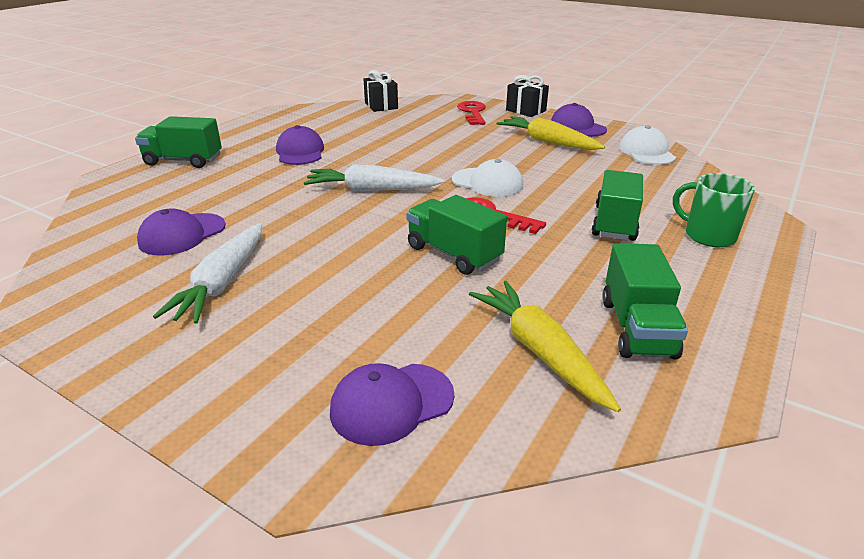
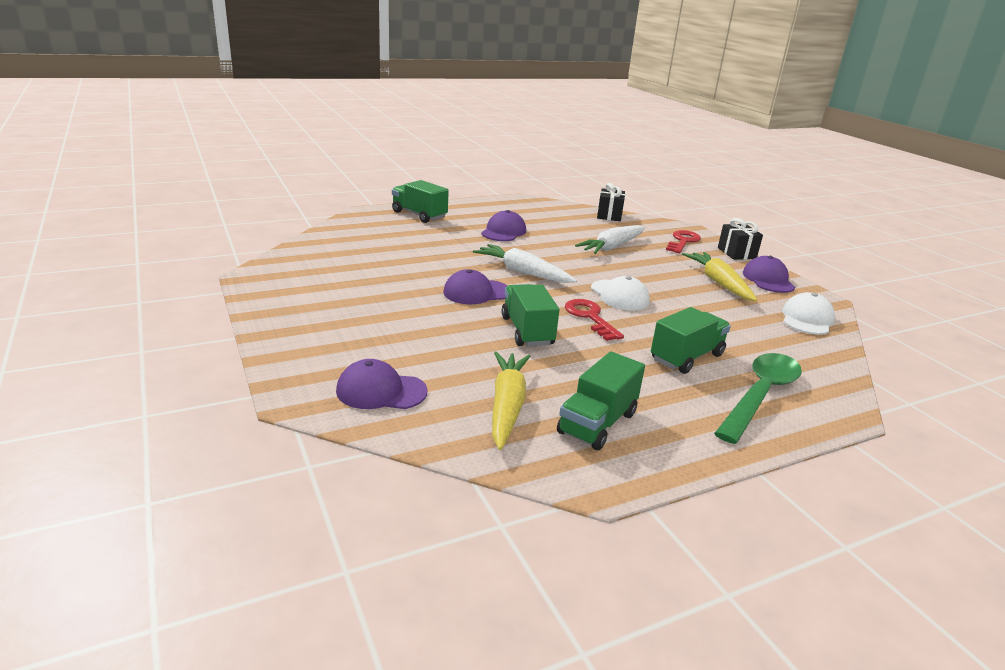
camera: 30 degrees right, 5 degrees down
purple cap [137,208,226,256] -> purple cap moved to [443,269,508,304]
white carrot [153,223,262,324] -> white carrot moved to [575,225,645,254]
green mug [673,173,755,247] -> green spoon [714,353,802,444]

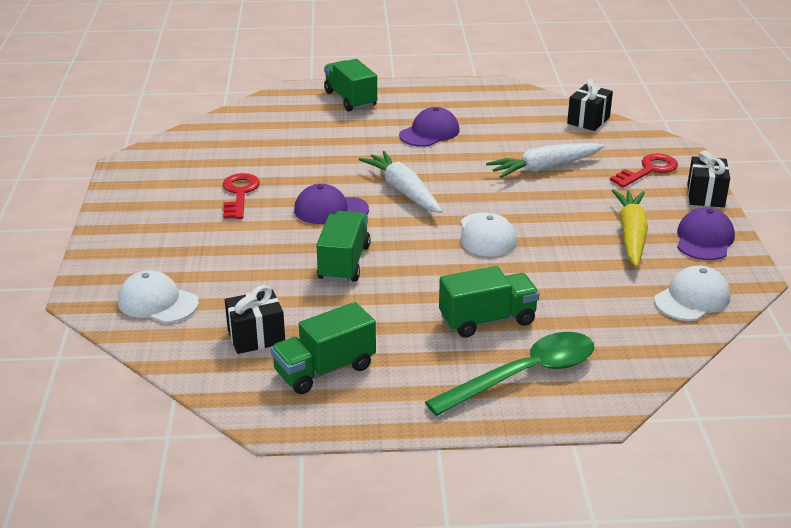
camera: 25 degrees right, 5 degrees up
purple cap [336,359,428,409] -> white cap [118,270,199,323]
yellow carrot [492,352,530,450] -> black gift [225,285,285,354]
red key [565,299,624,341] -> red key moved to [223,173,260,219]

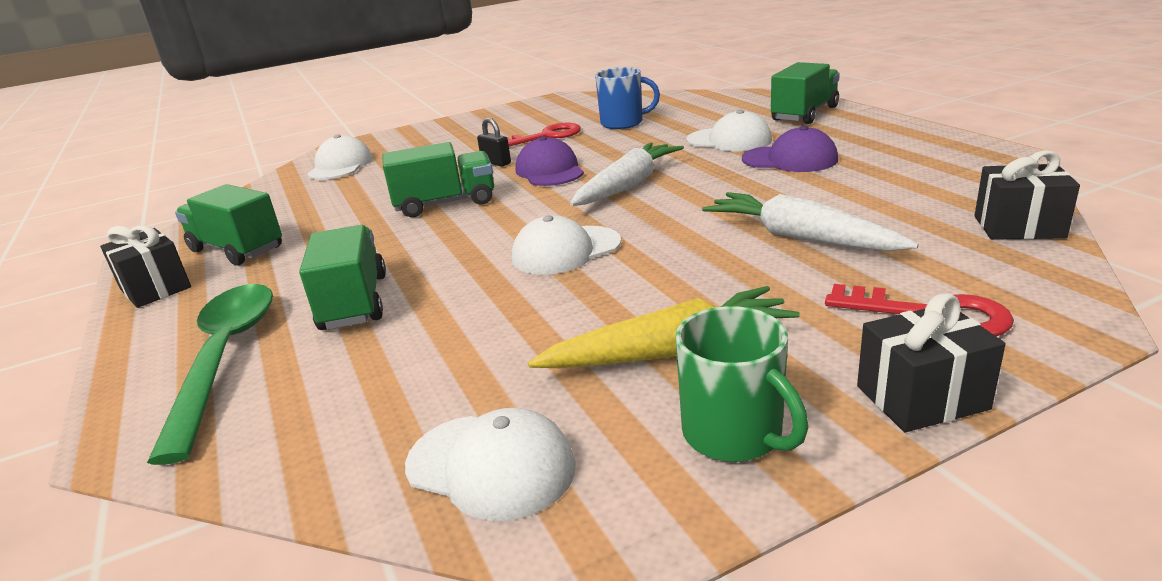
camera: 70 degrees right, 5 degrees down
black gift [225,285,285,354] -> black gift moved to [100,226,191,308]
green spoon [425,332,594,416] -> green spoon turned 135 degrees counterclockwise [147,284,273,465]
green truck [439,266,539,338] -> green truck turned 150 degrees counterclockwise [299,225,386,330]
purple cap [677,207,735,260] -> green mug [676,306,808,462]
none -> black padlock [477,117,511,167]
none -> blue mug [595,67,660,129]
none -> white cap [686,110,772,152]

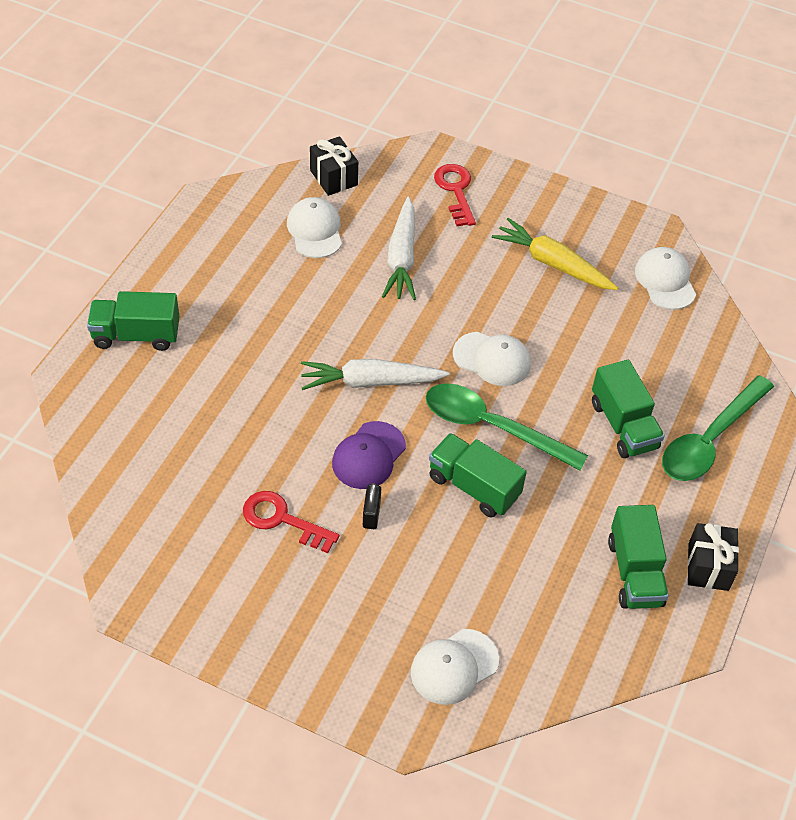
camera: 135 degrees left, 25 degrees up
green truck [299,225,386,330] -> green truck turned 60 degrees counterclockwise [592,360,665,458]
blue mug [595,67,660,129] -> none
green mug [676,306,808,462] -> none
white cap [686,110,772,152] -> white cap moved to [287,197,342,258]
purple cap [742,126,838,172] -> none
black gift [857,293,1005,432] -> none
none -> green spoon [426,383,588,471]

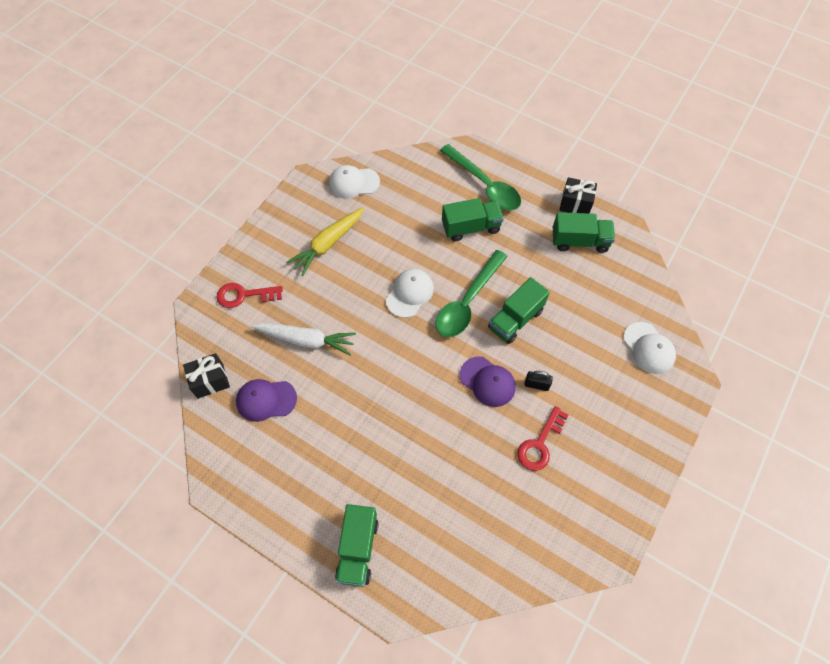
camera: 80 degrees left, 10 degrees up
white cap [287,197,342,258] -> purple cap [236,379,297,422]
white carrot [301,359,450,390] -> none

